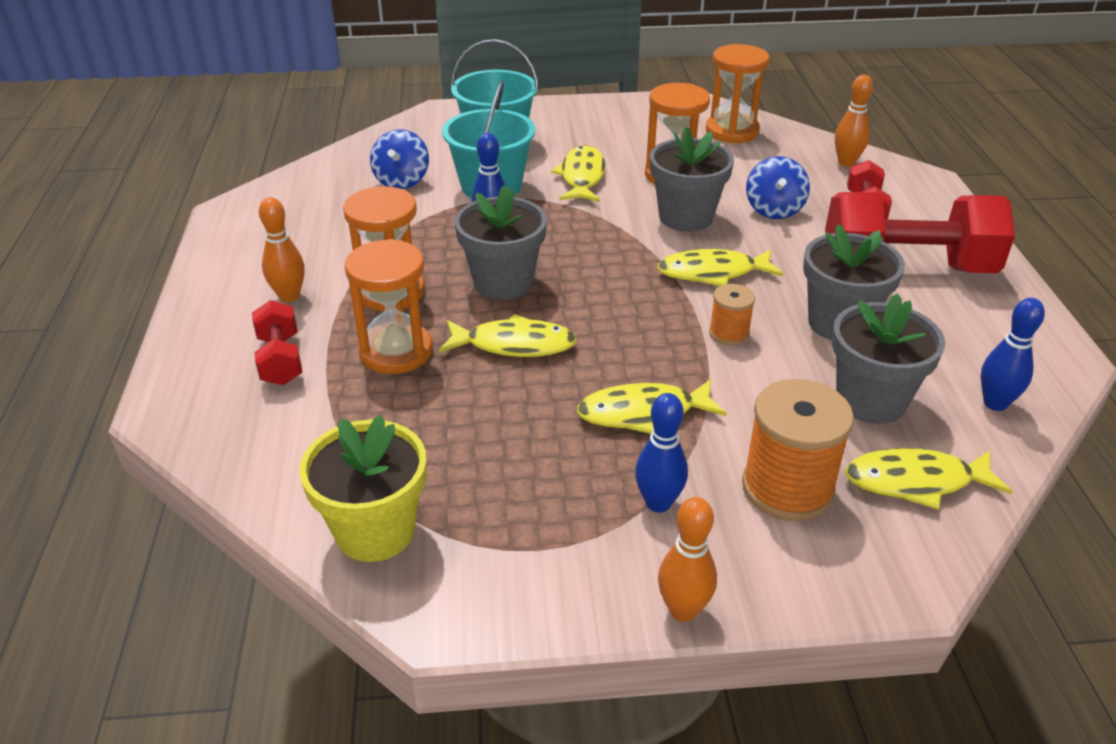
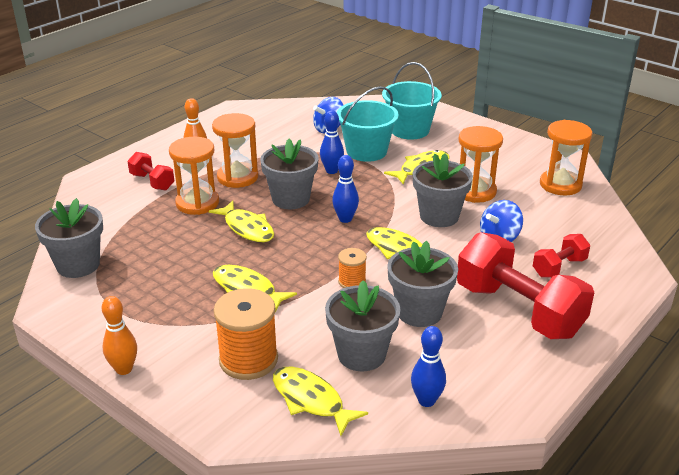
camera: 45 degrees right, 5 degrees down
red dumbbell [252,300,302,385] -> red dumbbell turned 75 degrees counterclockwise [127,152,174,190]
yellow flower pot [299,415,426,562] -> grey flower pot [35,198,103,278]
blue bowling pin [635,393,688,513] -> blue bowling pin moved to [332,155,359,223]
orange bowling pin [835,75,873,167] -> none

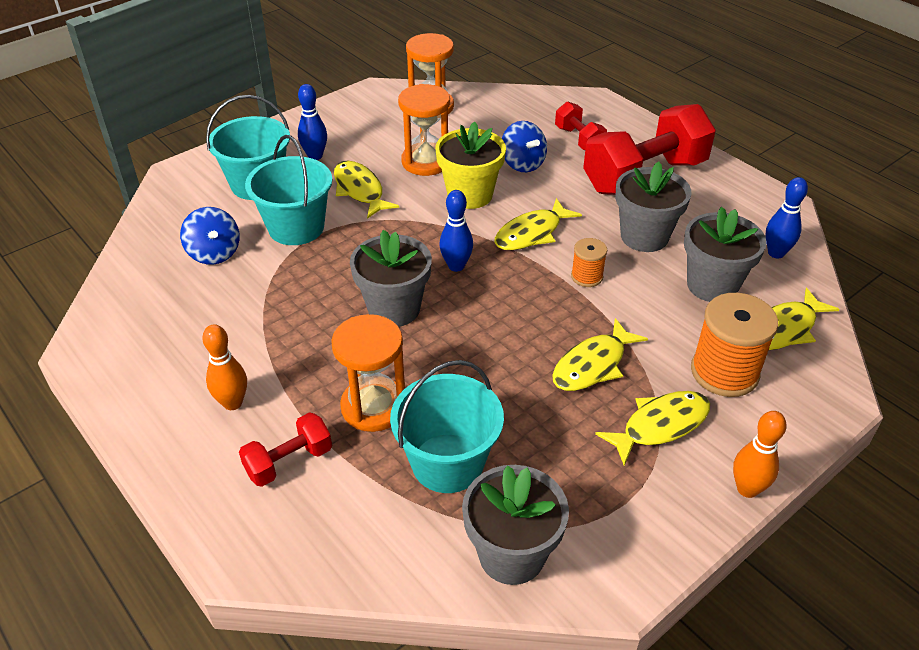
camera: 80 degrees left, 10 degrees up
yellow fish [209,201,274,242] -> yellow fish moved to [595,391,710,466]
orange hourglass [212,113,258,188] -> none
blue bowling pin [320,110,344,174] -> blue bowling pin moved to [298,84,327,160]
grey flower pot [413,153,473,227] -> yellow flower pot [435,121,506,209]
none -> turquoise bucket [390,360,504,493]

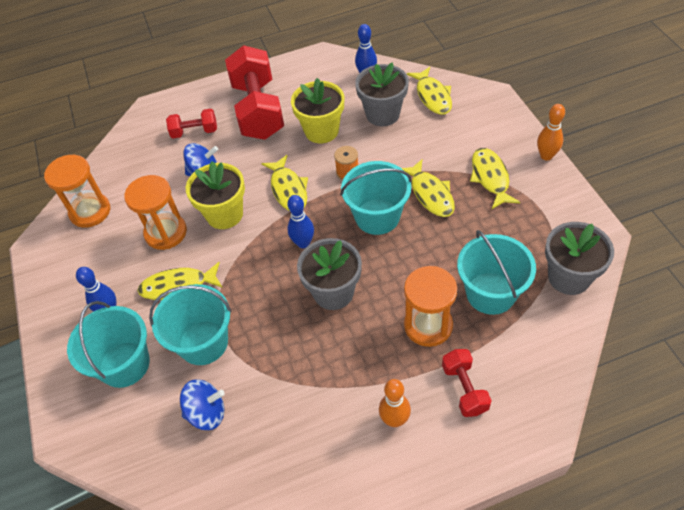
camera: 65 degrees left, 10 degrees up
grey flower pot [615,162,691,252] -> yellow flower pot [291,78,344,143]
orange spool [691,293,778,397] -> none
none -> turquoise bucket [340,161,412,235]

